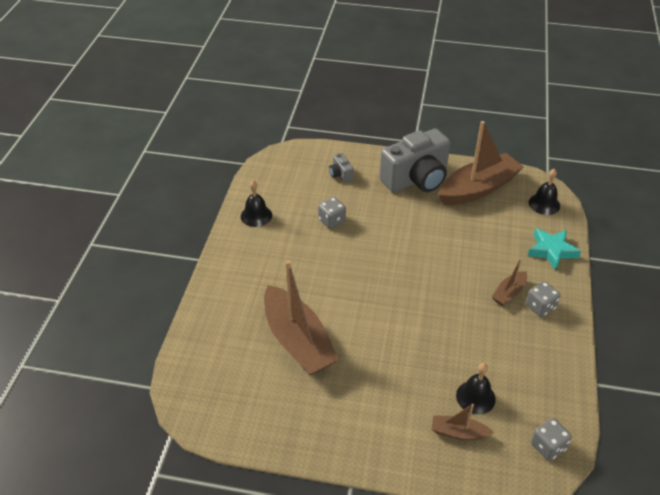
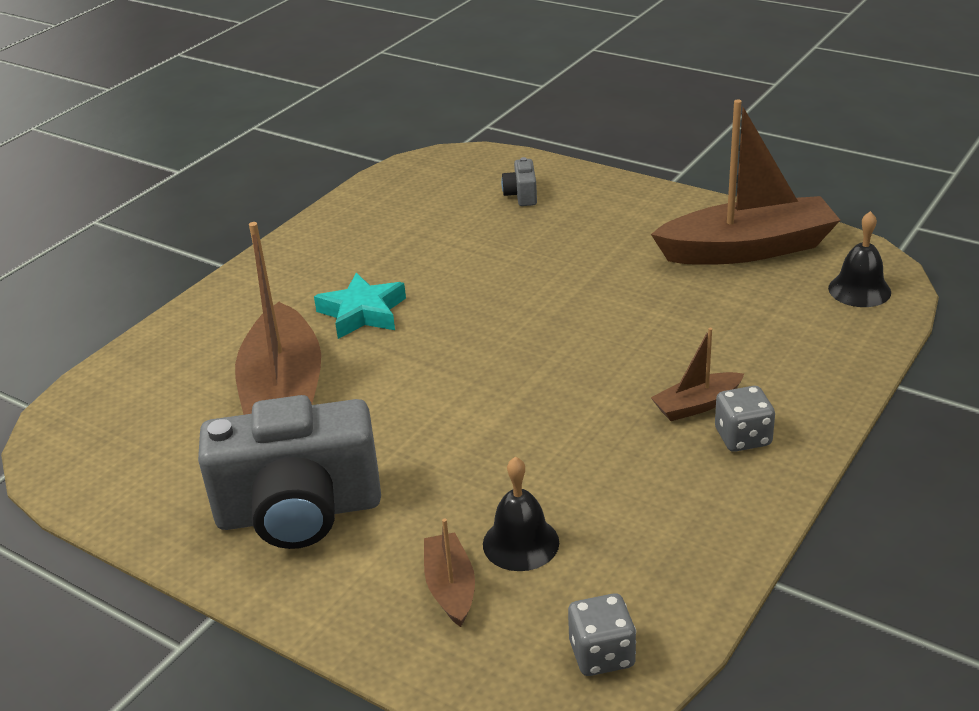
camera: 25 degrees right, 10 degrees down
black bell [241,181,272,227] -> none
grey dice [318,197,346,229] -> none
grey camera [380,129,450,192] -> grey camera moved to [198,395,381,549]
brown boat [432,404,494,440] -> brown boat turned 45 degrees clockwise [424,518,475,627]
turquoise star [528,228,581,270] -> turquoise star moved to [314,273,406,339]

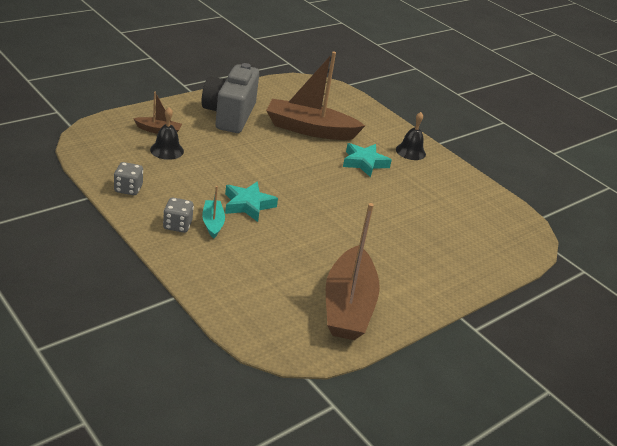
camera: 100 degrees right, 0 degrees up
grey camera [501,157,537,206] -> none
grey dice [568,593,636,676] -> grey dice moved to [114,162,143,195]
brown boat [651,328,744,421] -> turquoise boat [202,186,225,239]
black bell [828,211,891,307] -> black bell moved to [396,112,426,160]
none -> turquoise star [225,181,278,222]

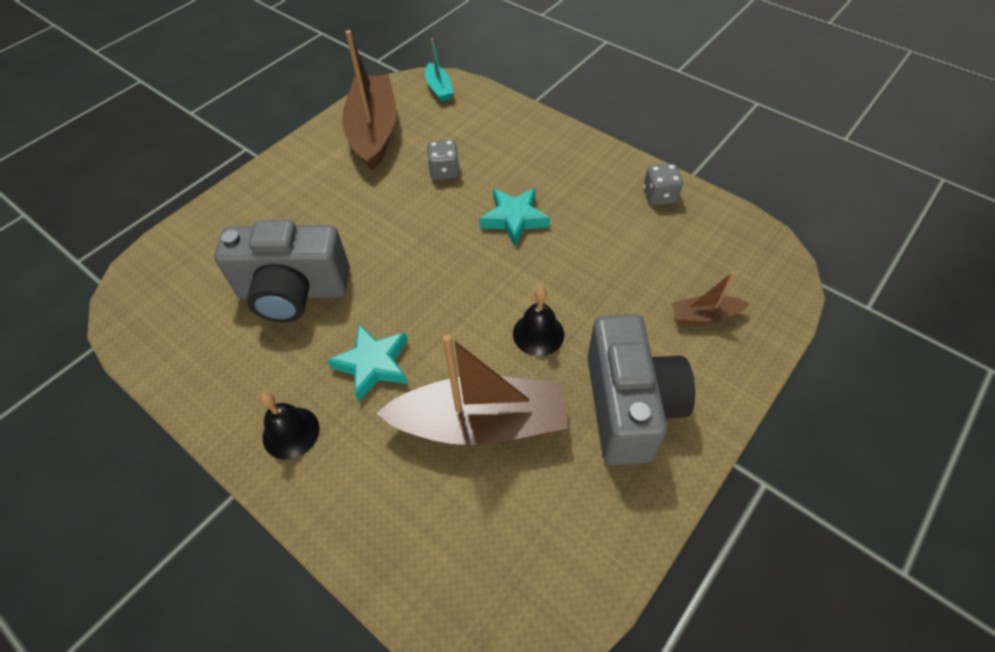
camera: 175 degrees right, 20 degrees up
black bell [150,107,184,160] -> black bell moved to [513,287,564,356]
grey dice [163,198,194,233] -> grey dice moved to [427,140,460,180]
turquoise boat [202,186,225,239] -> turquoise boat moved to [425,38,454,101]
none -> grey camera [214,220,350,322]

